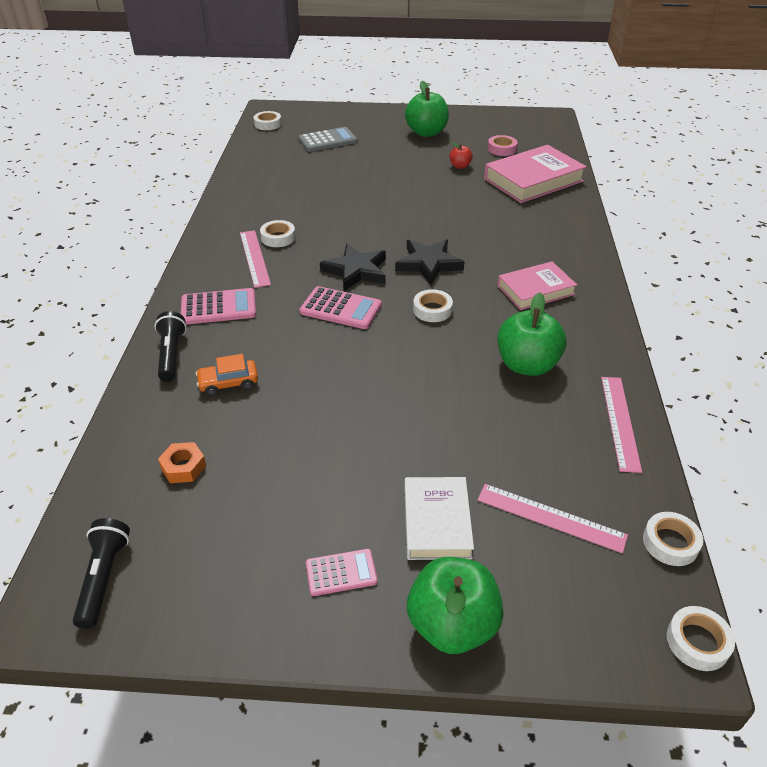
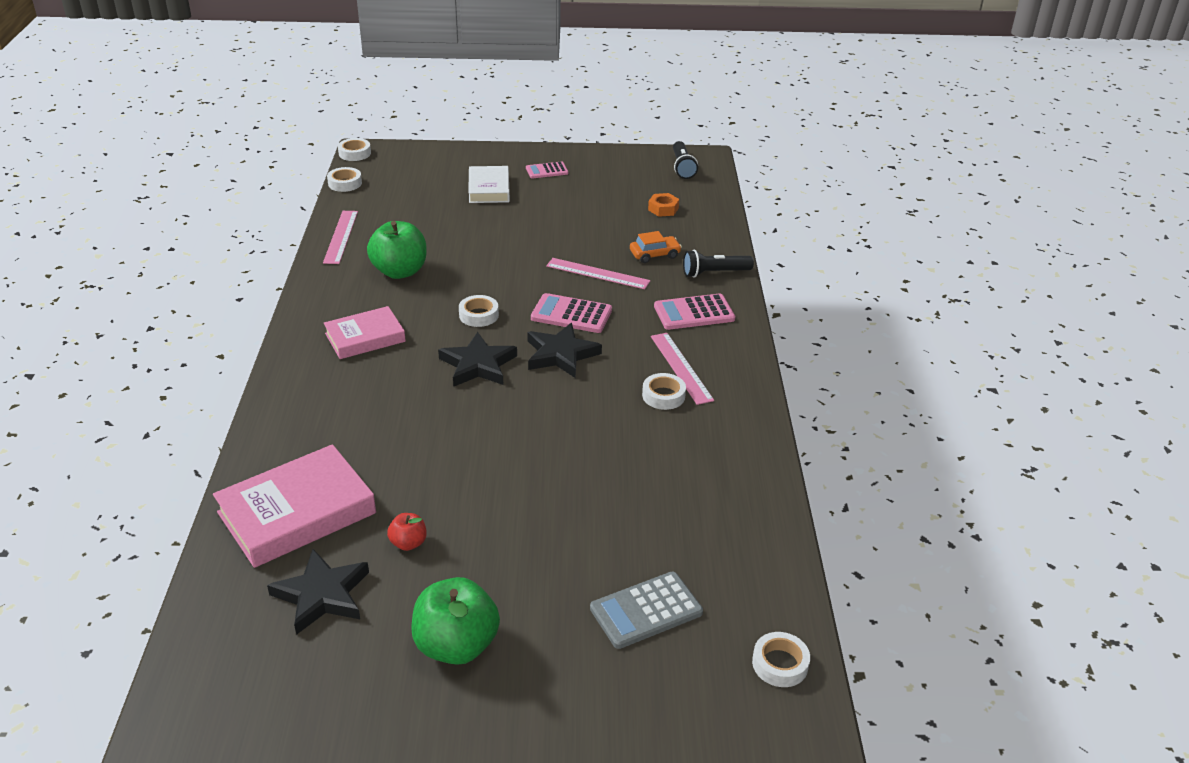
camera: 175 degrees right, 5 degrees down
black flashlight [155,311,187,382] -> black flashlight turned 90 degrees clockwise [683,250,754,278]
green apple [407,557,504,654] -> none
pink ruler [477,484,628,553] -> pink ruler moved to [546,258,650,289]
pink tape [488,135,518,156] -> black star [267,549,369,635]

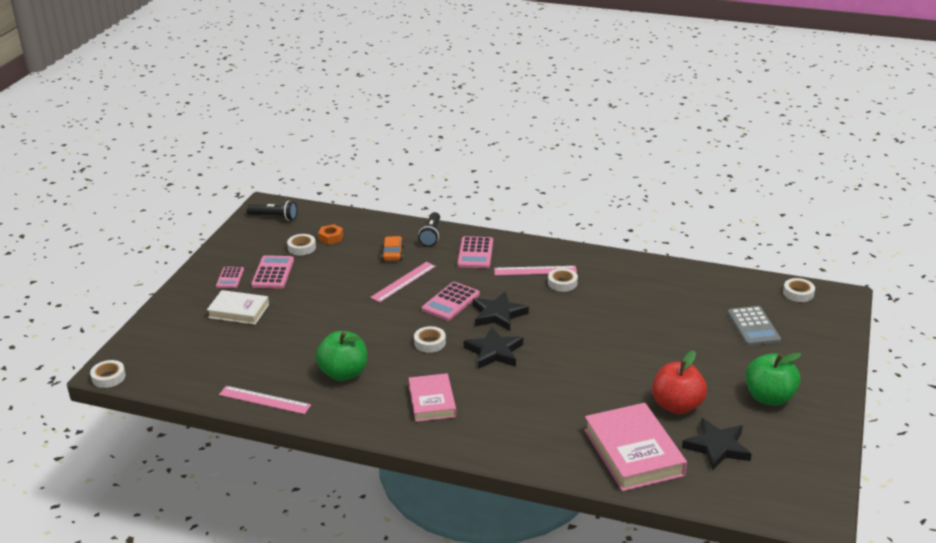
camera: 70 degrees left, 5 degrees down
white tape [327,167,362,192] -> white tape moved to [287,234,316,255]
red apple [387,513,427,551] -> red apple [652,350,707,414], size x2.04
none -> pink calculator [251,255,294,289]

